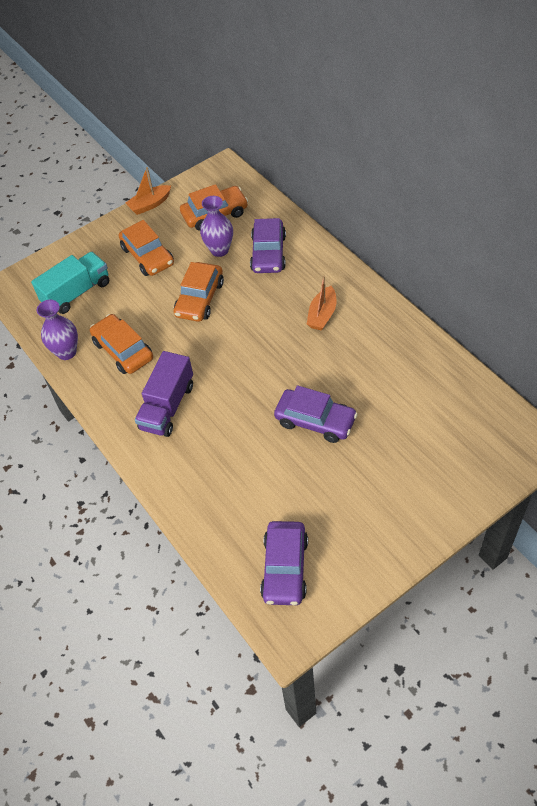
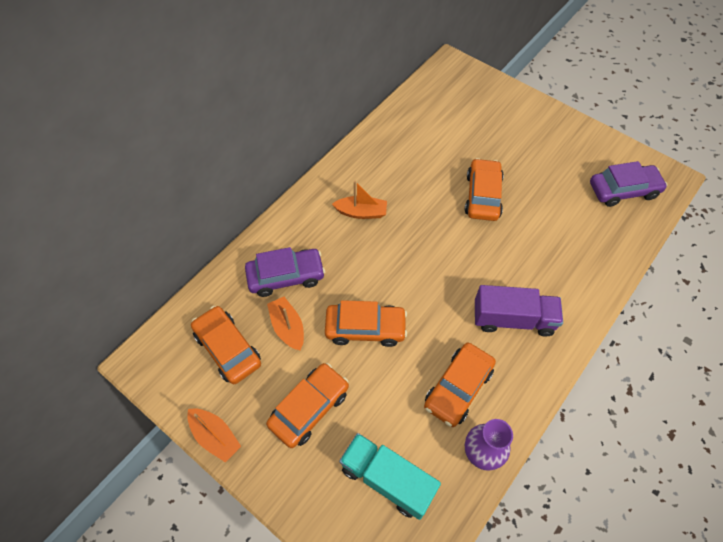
camera: 110 degrees left, 5 degrees up
purple vase [200,196,233,257] -> orange boat [267,297,304,351]
purple car [274,385,357,443] -> orange car [465,158,504,221]

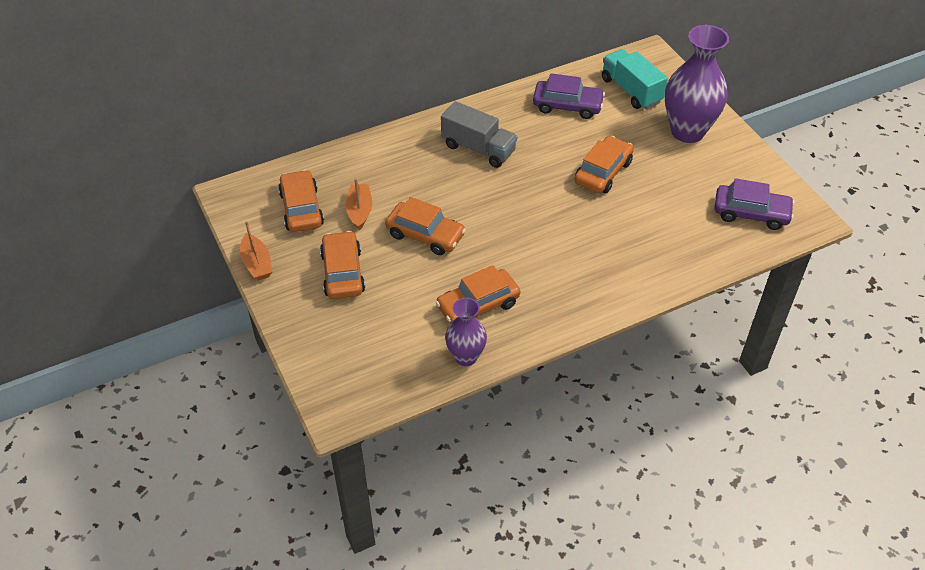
camera: 25 degrees right, 10 degrees down
purple car [245,247,325,297] -> purple car moved to [533,73,605,119]
orange car [266,363,349,448] -> orange car turned 75 degrees counterclockwise [320,231,365,299]
orange boat [332,181,387,219] -> grey truck [441,101,517,168]
turquoise truck [339,433,441,520] -> turquoise truck moved to [602,49,668,109]
purple truck [475,285,563,336] -> none
none -> purple vase [665,25,729,143]

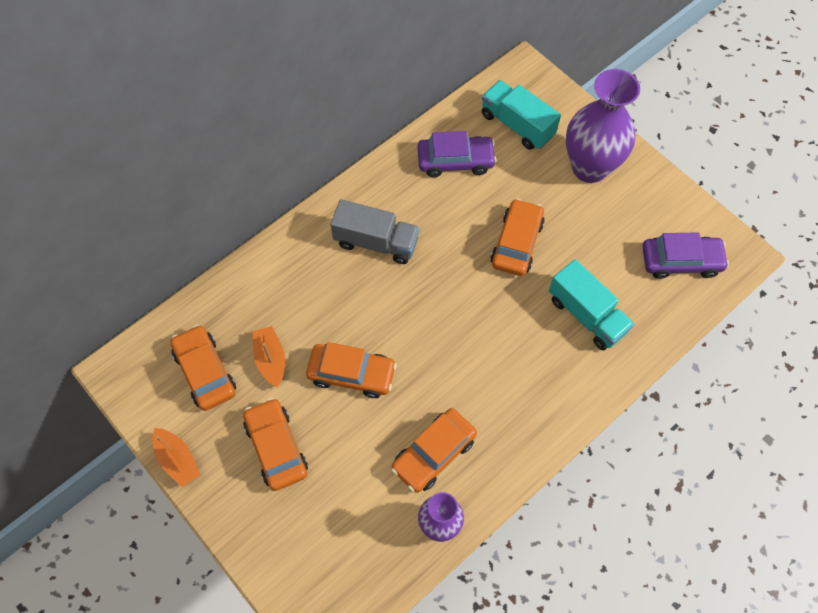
camera: 15 degrees left, 15 degrees up
none -> turquoise truck [549,259,634,350]

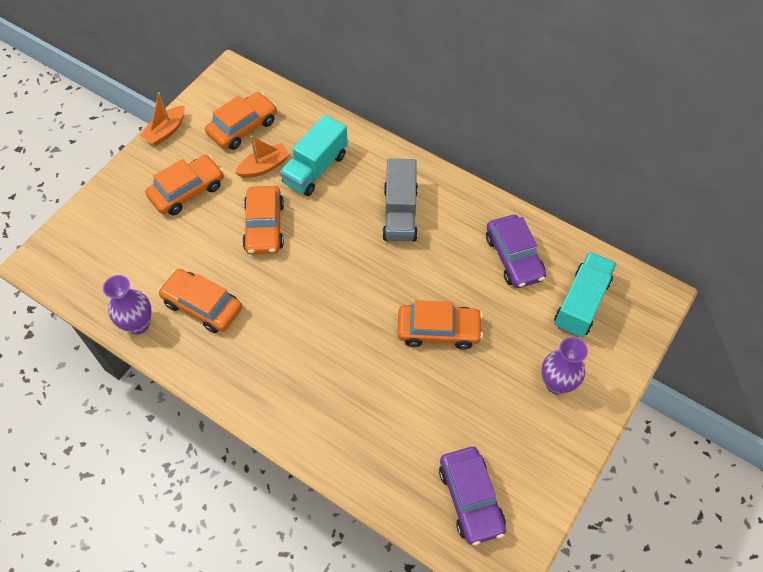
camera: 75 degrees right, 5 degrees down
turquoise truck [549,259,634,350] -> turquoise truck moved to [280,115,348,196]
purple vase [566,69,640,183] -> purple vase [541,337,588,395], size x0.57

